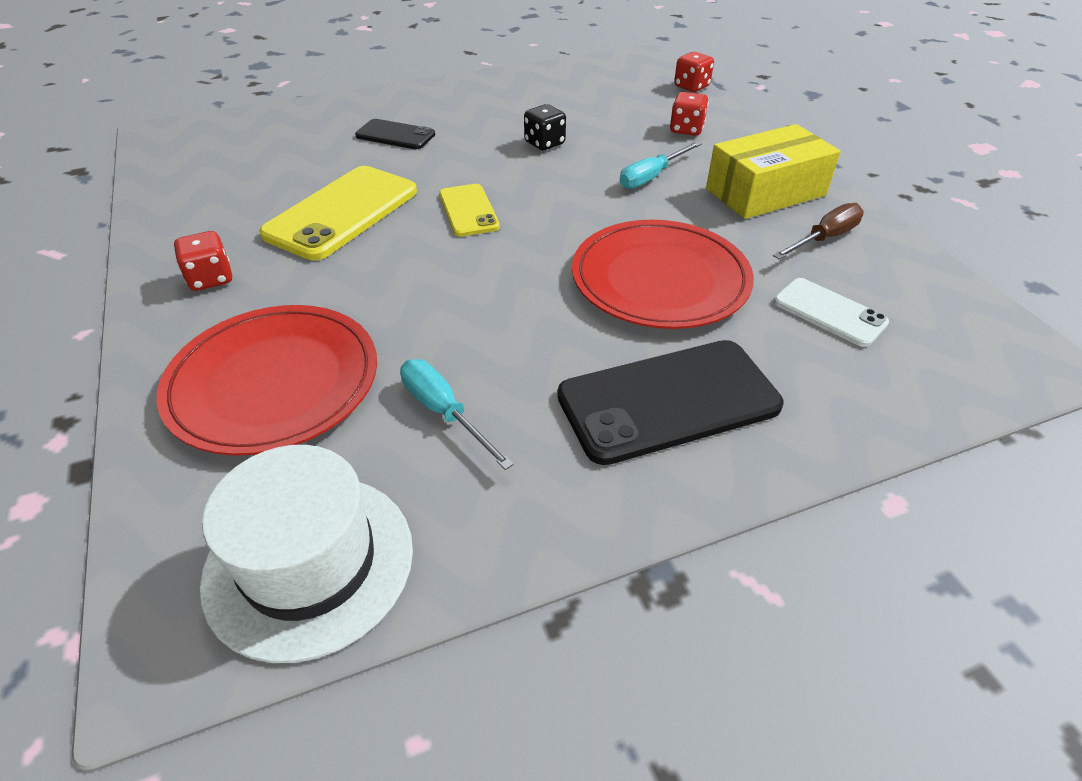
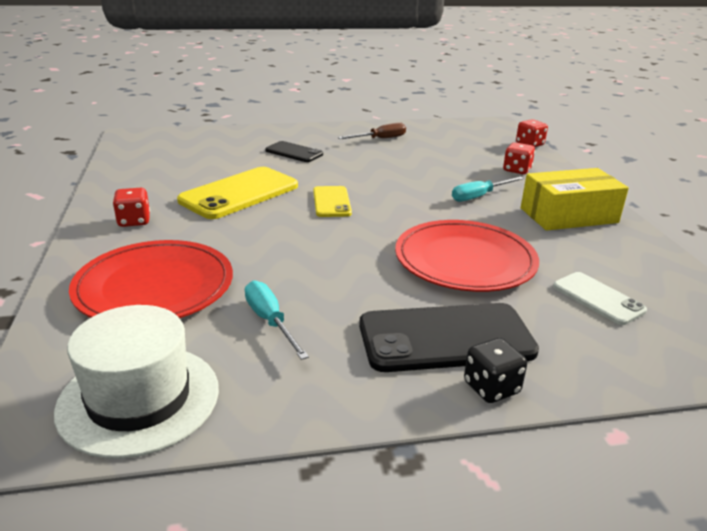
camera: 10 degrees right, 15 degrees down
black dice [524,104,566,150] -> black dice moved to [464,338,527,403]
brown screwdriver [773,203,864,259] -> brown screwdriver moved to [338,122,406,139]

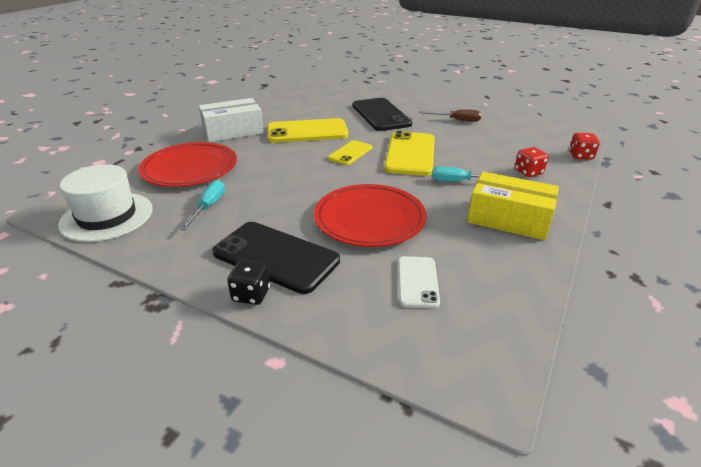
camera: 40 degrees right, 5 degrees up
red dice [113,188,150,227] -> white box [199,98,264,142]
black phone [265,141,323,162] -> black phone [353,98,412,131], size x1.77
none -> yellow phone [384,131,435,176]

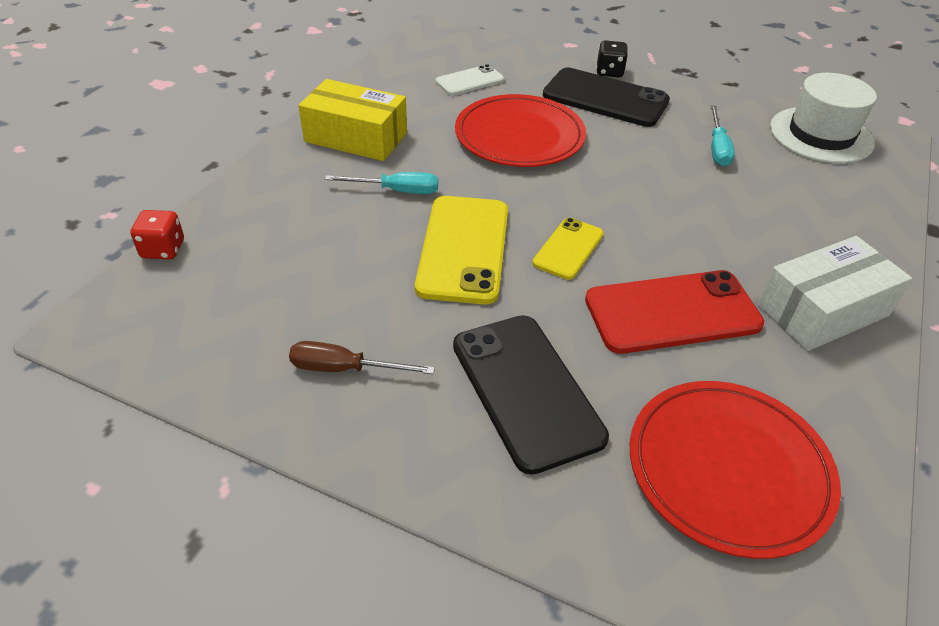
camera: 175 degrees right, 10 degrees up
red plate [138,142,237,187] -> red plate moved to [630,381,841,559]
yellow phone [267,118,348,143] -> red phone [585,270,764,354]
white phone [398,256,440,308] -> white phone turned 60 degrees clockwise [435,64,504,96]
red dice [515,147,548,177] -> none

